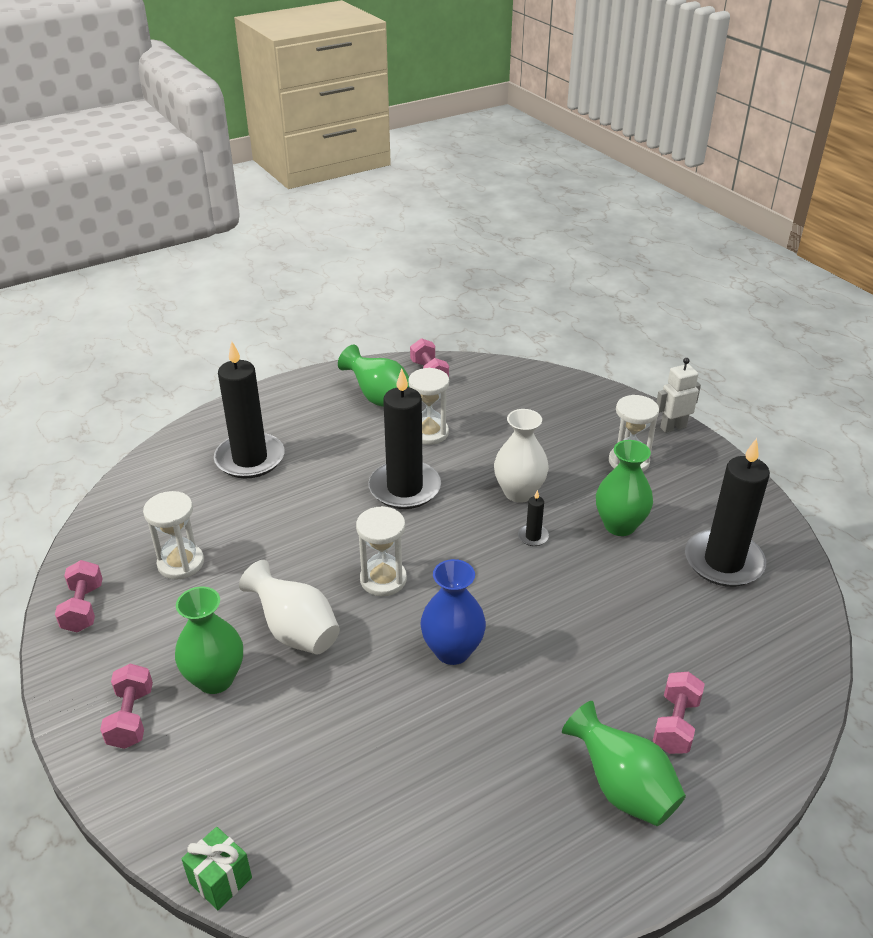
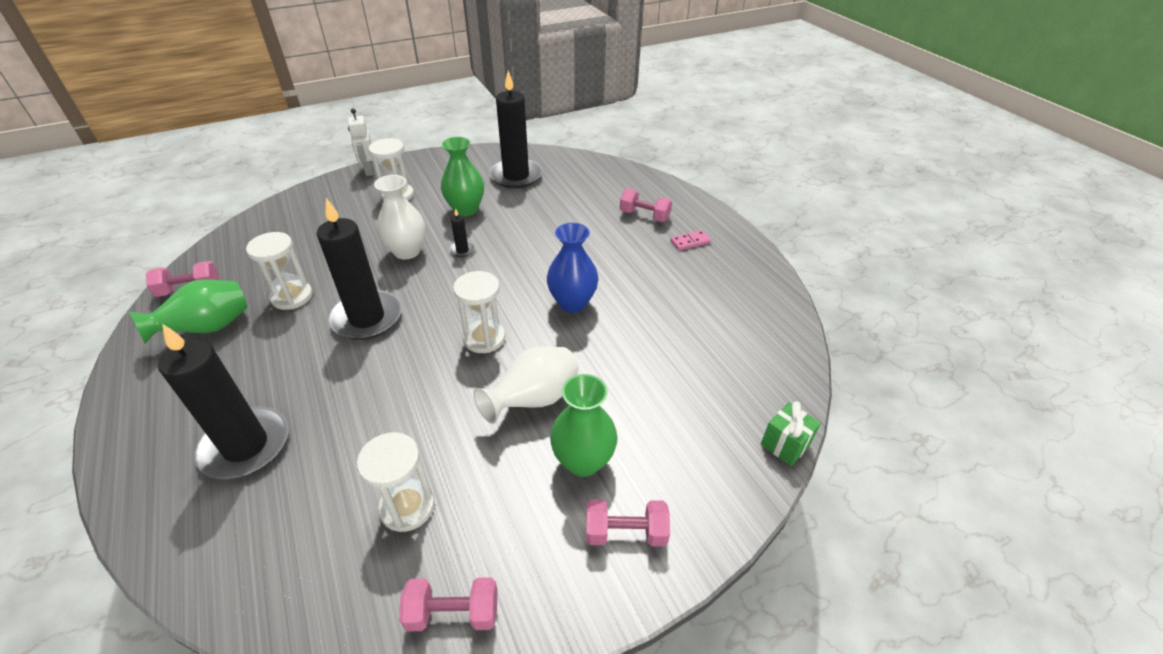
camera: 85 degrees left, 5 degrees up
green vase [562,701,686,826] -> pink domino [670,230,711,250]

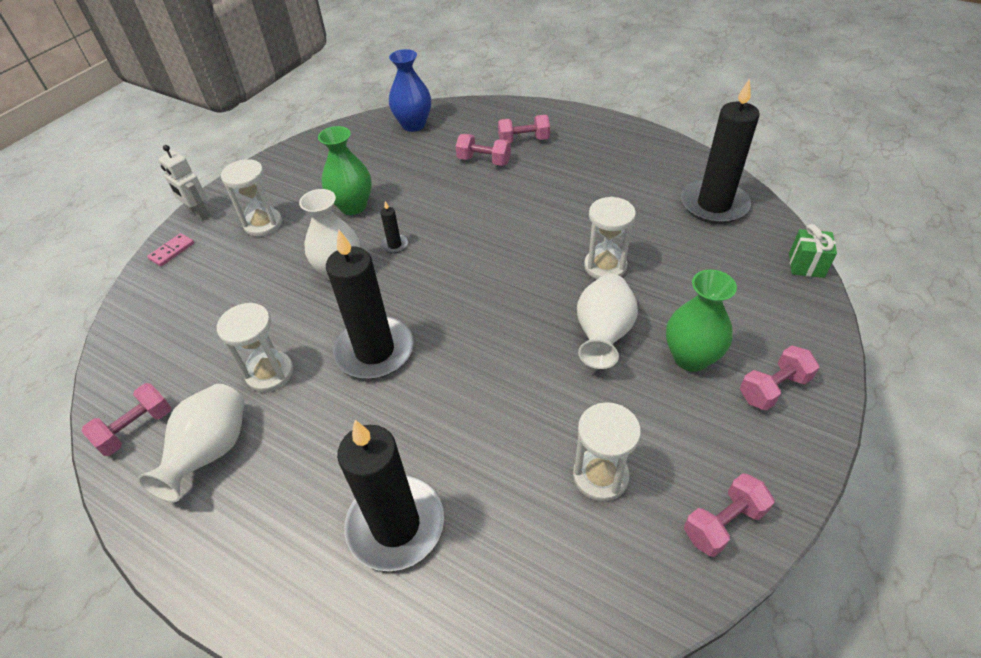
camera: 30 degrees left, 5 degrees up
green vase [129,279,248,344] -> white vase [137,384,244,502]
white hourglass [453,271,505,353] -> white hourglass moved to [584,197,636,279]
black candle [489,71,542,188] -> black candle moved to [681,78,760,224]
blue vase [547,223,599,313] -> blue vase moved to [389,49,431,132]
pink domino [670,230,711,250] -> pink domino moved to [147,233,194,266]
none -> pink dumbbell [456,134,511,166]

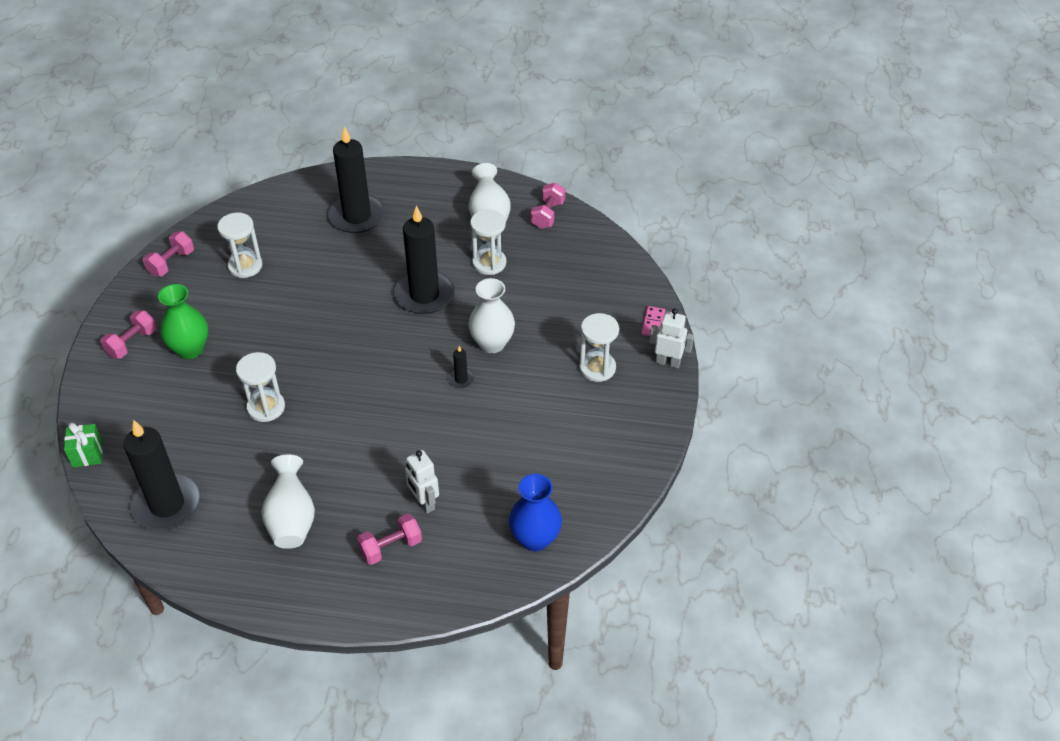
camera: 155 degrees right, 0 degrees up
green vase [318,126,372,215] -> none
pink dumbbell [456,134,511,166] -> white robot [405,450,439,514]
white vase [577,274,638,369] -> white vase moved to [261,454,315,549]

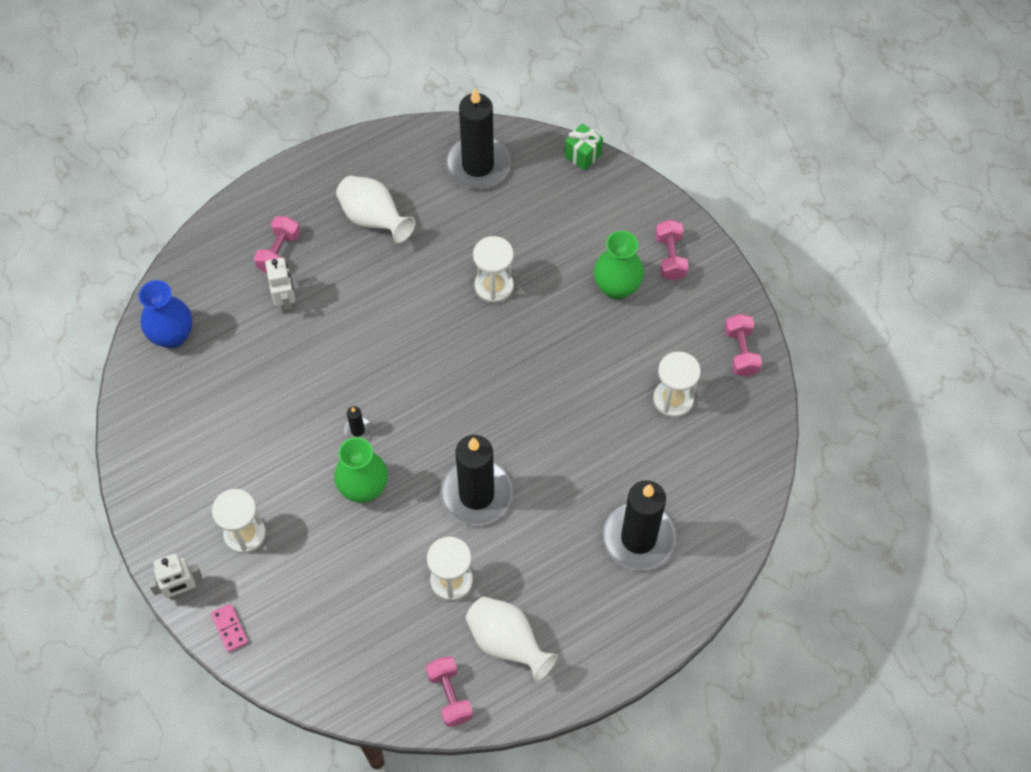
camera: 140 degrees right, 15 degrees up
white robot [405,450,439,514] -> white robot turned 60 degrees clockwise [265,258,295,314]
white vase [468,278,515,353] -> green vase [334,437,388,503]

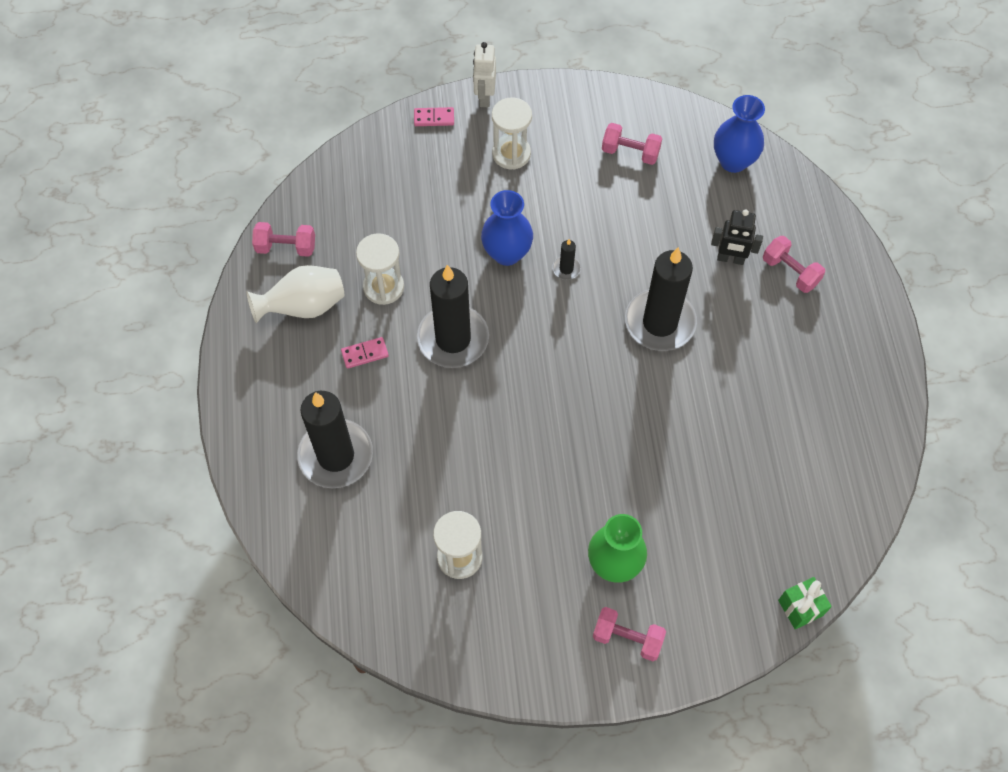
camera: 115 degrees right, 0 degrees up
white robot [265,258,295,314] -> black robot [711,209,763,265]
green vase [334,437,388,503] -> blue vase [481,190,533,266]
white vase [336,176,416,243] -> none
black candle [445,88,510,189] -> black candle moved to [625,247,697,351]
white hourglass [473,236,514,303] -> none
pink dumbbell [725,314,762,377] -> pink dumbbell moved to [602,123,662,165]
none -> pink domino [341,337,389,369]

